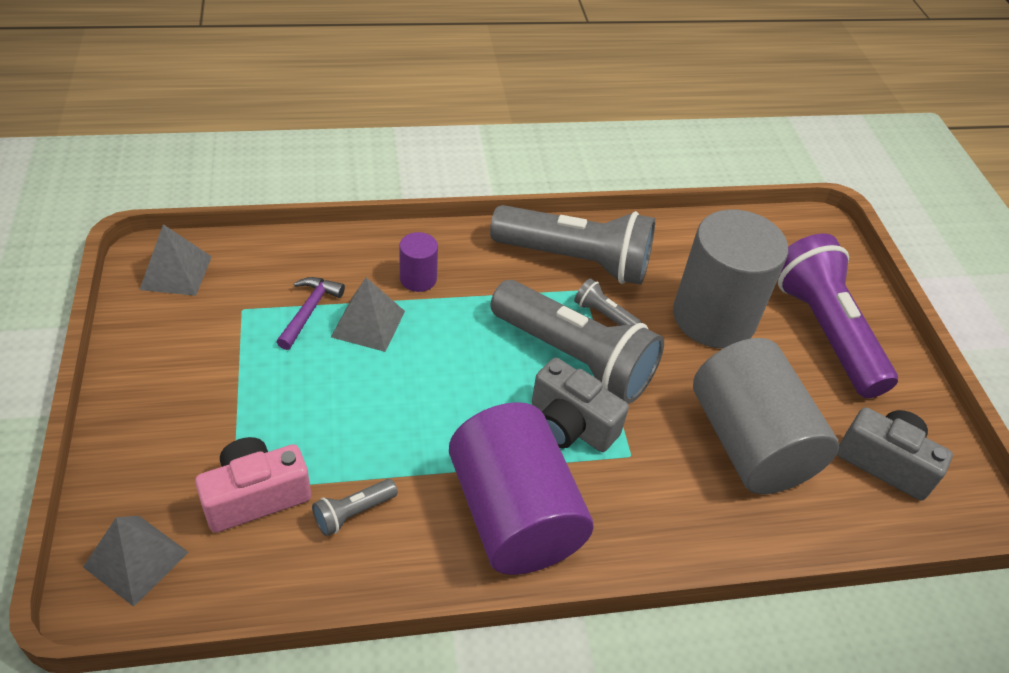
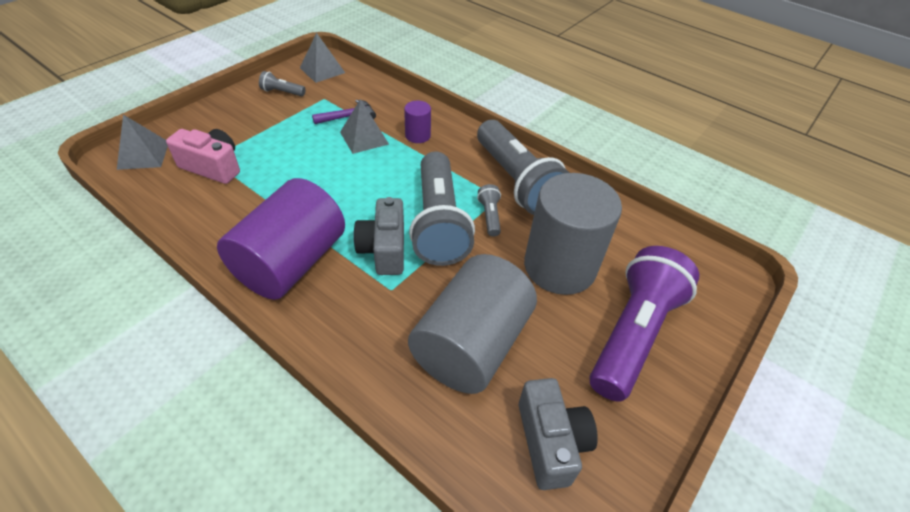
camera: 50 degrees right, 0 degrees up
grey flashlight [312,479,398,536] -> grey flashlight moved to [259,71,306,96]

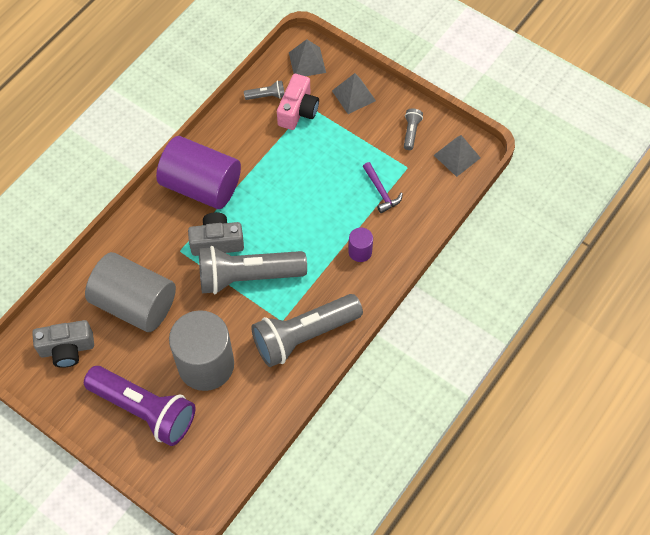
camera: 90 degrees right, 15 degrees up
grey pyramid [340,99,389,154] -> grey pyramid moved to [332,73,376,114]
grey flashlight [477,184,501,237] -> grey flashlight moved to [244,81,284,100]

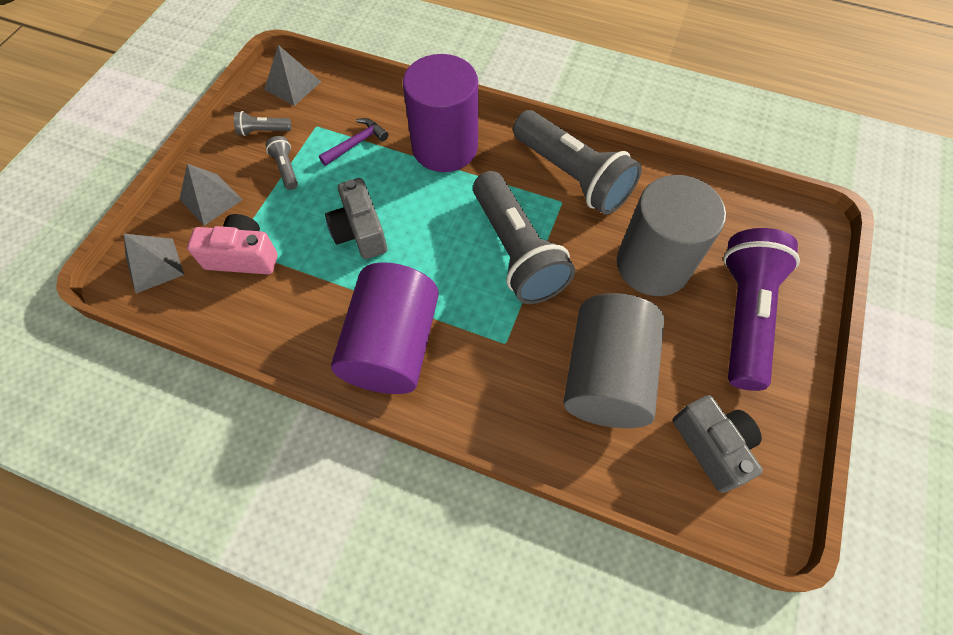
camera: 105 degrees left, 0 degrees up
grey camera [188,212,244,256] -> grey camera moved to [325,178,387,259]
grey flashlight [244,81,284,100] -> grey flashlight moved to [266,136,298,190]
purple cylinder [348,227,373,262] -> purple cylinder [403,54,478,172], size x2.27

